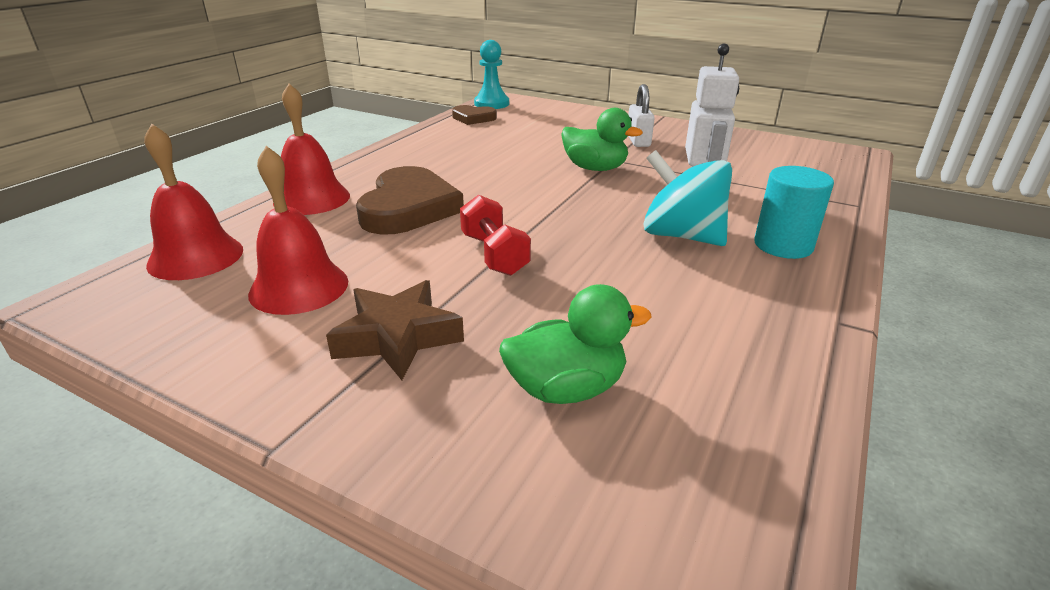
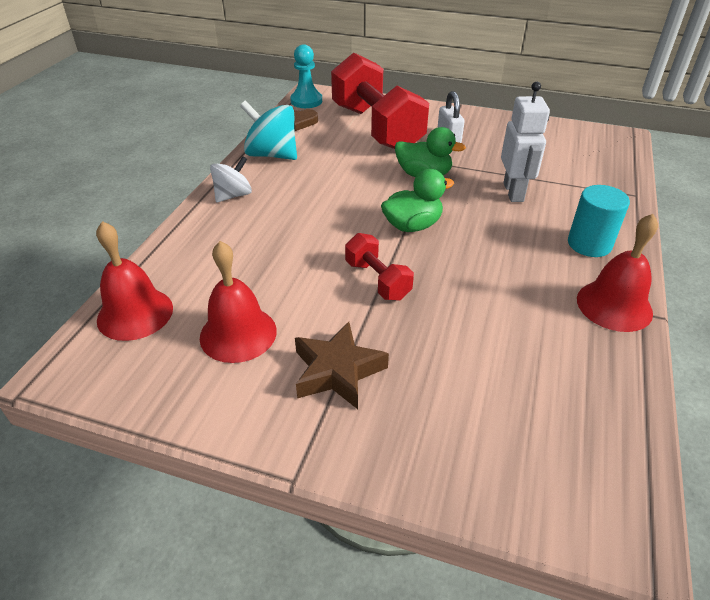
camera: 10 degrees left, 10 degrees up
red bell [273,84,350,215] -> red bell moved to [577,214,658,332]
brown heart [356,166,464,235] -> none
green duck [499,284,652,404] -> green duck moved to [381,169,454,232]
turquoise spinning top [643,150,732,246] -> turquoise spinning top moved to [240,101,297,160]
none -> white spinning top [210,156,252,202]
none -> red dumbbell [331,53,429,149]

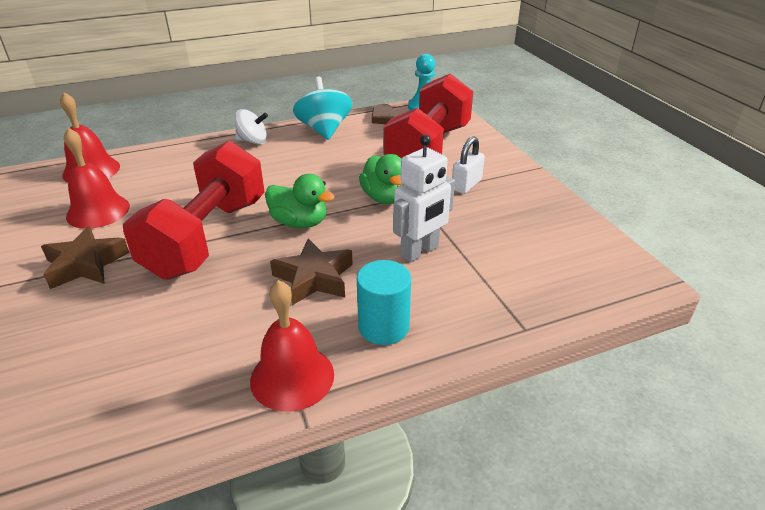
camera: 50 degrees right, 5 degrees down
red dumbbell [345,233,414,301] -> red dumbbell [123,141,265,280], size x2.14
none -> brown star [270,239,353,305]

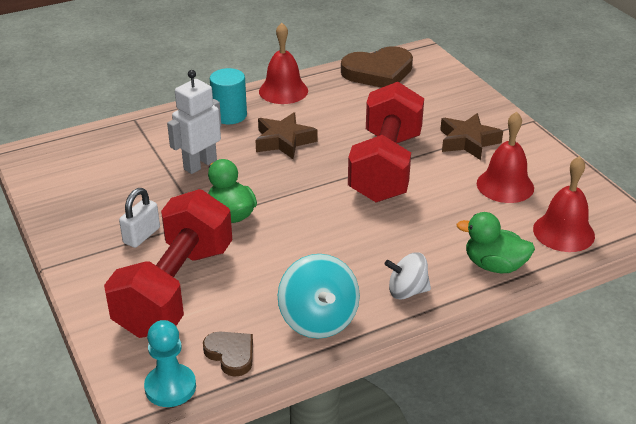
camera: 175 degrees right, 0 degrees up
green duck [265,174,335,228] -> green duck moved to [457,212,535,273]
none -> brown heart [341,46,413,88]

